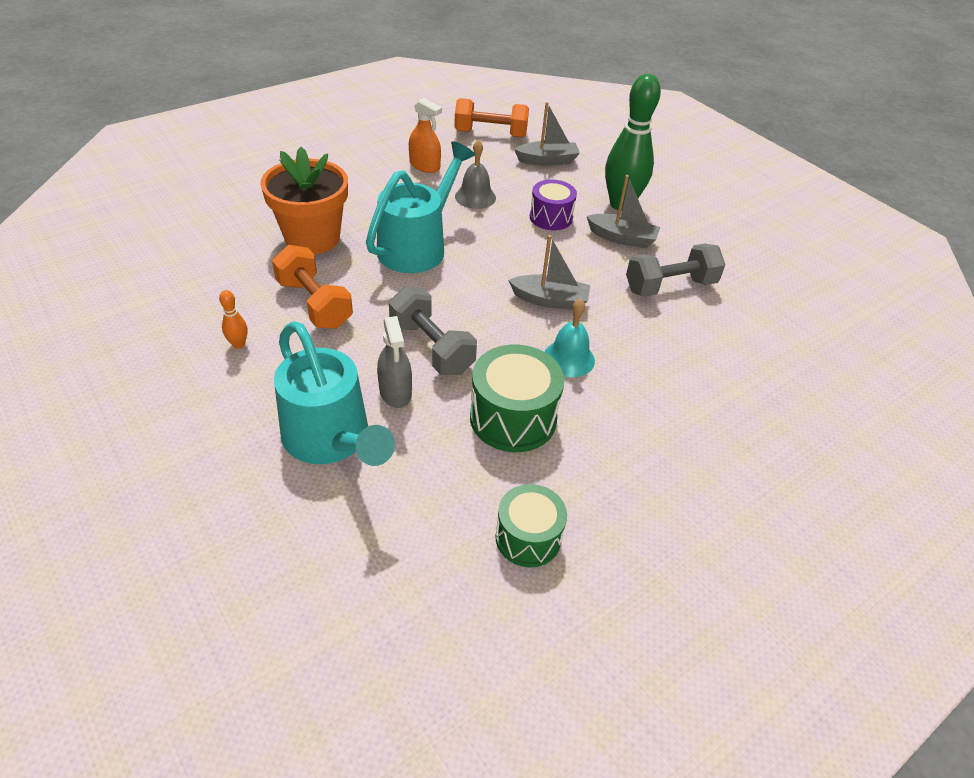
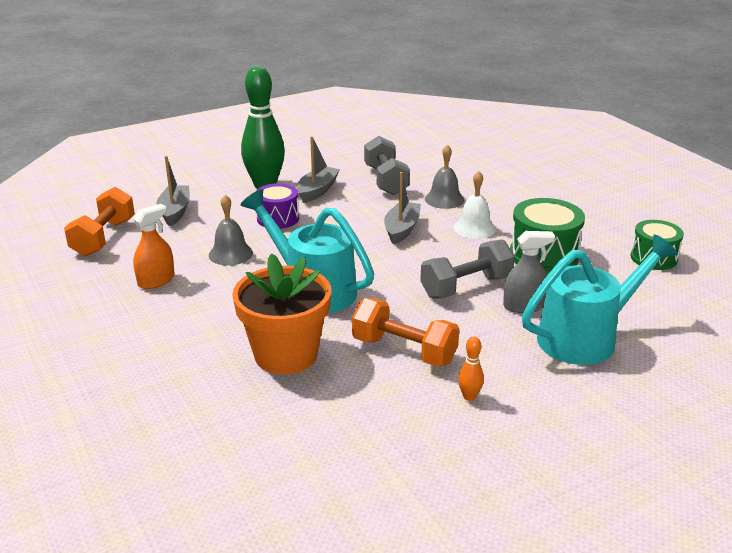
camera: 80 degrees left, 15 degrees down
orange dumbbell [272,245,353,329] -> orange dumbbell turned 60 degrees clockwise [352,298,459,367]
turquoise bell [545,298,595,377] -> white bell [454,171,496,239]
none -> grey bell [425,144,464,209]

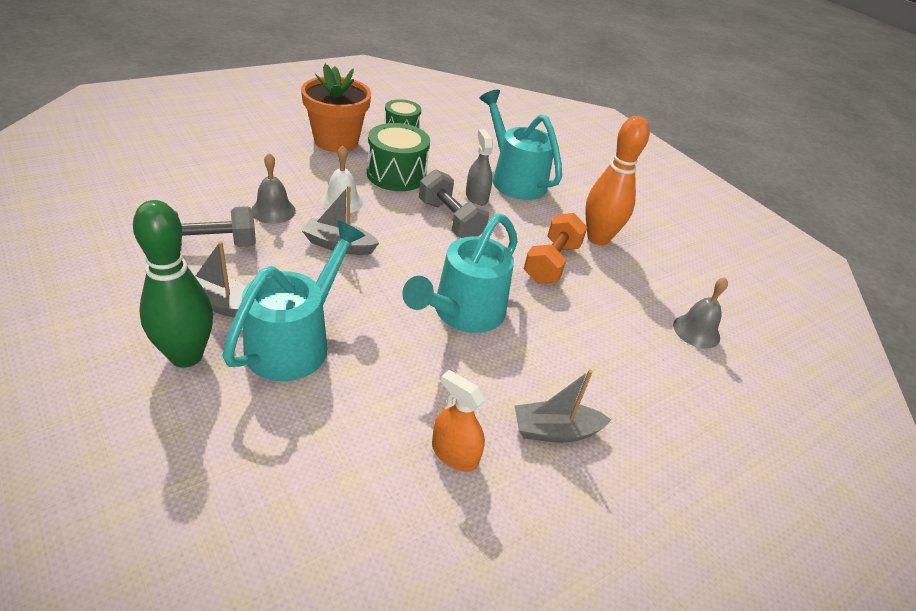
camera: 100 degrees left, 10 degrees up
orange dumbbell [64,187,135,257] -> none
grey boat [156,156,190,226] -> grey boat moved to [515,369,611,443]
grey bell [209,195,253,266] -> grey bell moved to [673,277,728,349]
orange flower pot [232,253,331,375] -> orange flower pot moved to [301,64,371,152]
purple drum [256,183,299,229] -> turquoise watering can [222,221,365,381]
orange bowling pin [458,336,484,401] -> orange bowling pin [585,116,650,245], size x2.47

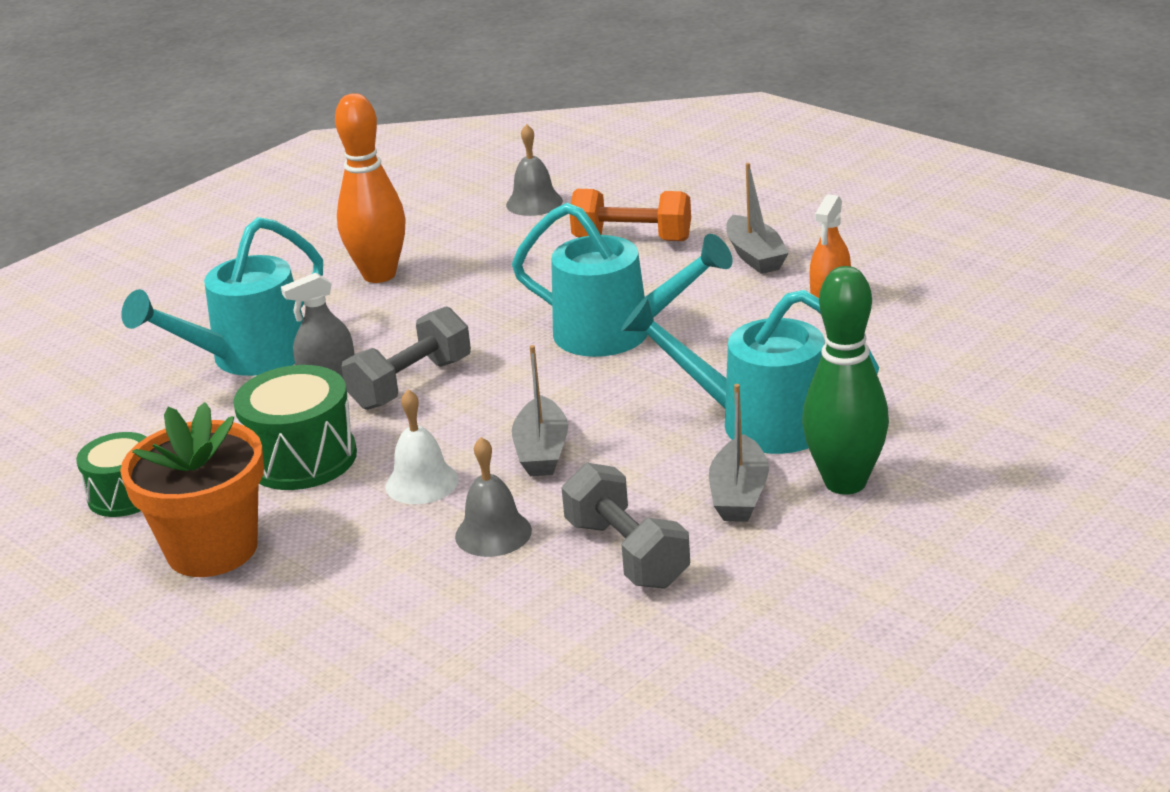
camera: 95 degrees left, 10 degrees down
orange dumbbell [524,213,587,284] -> orange dumbbell moved to [570,189,691,241]

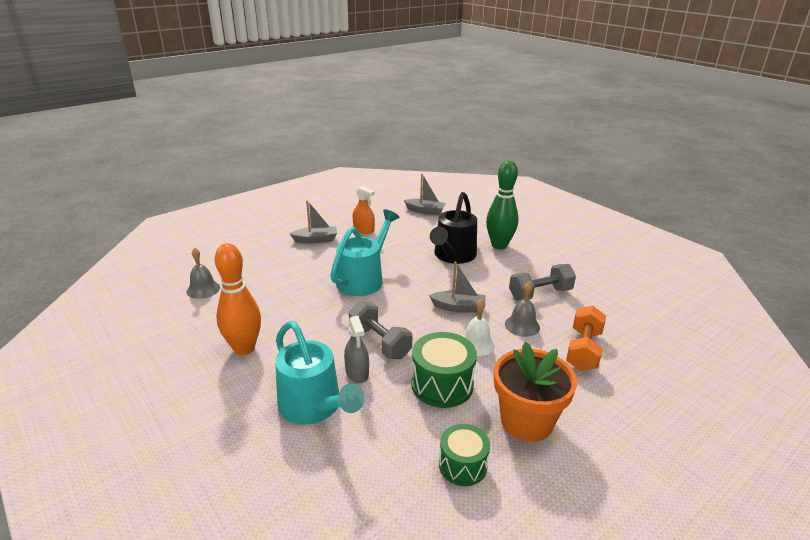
camera: 85 degrees left, 0 degrees up
orange dumbbell [570,189,691,241] -> orange dumbbell moved to [566,306,606,371]
turquoise watering can [621,290,879,454] -> black watering can [430,192,477,264]
grey boat [709,384,769,522] -> grey boat moved to [404,173,446,215]

